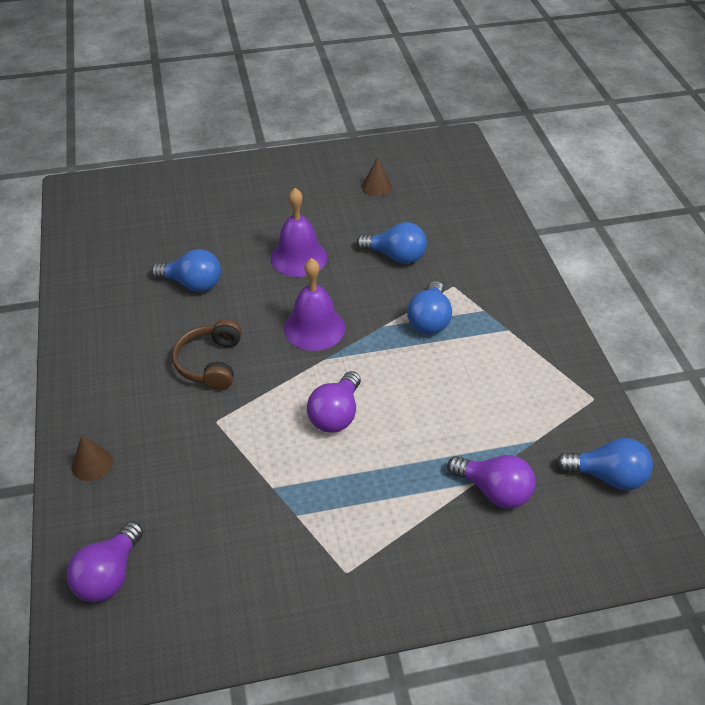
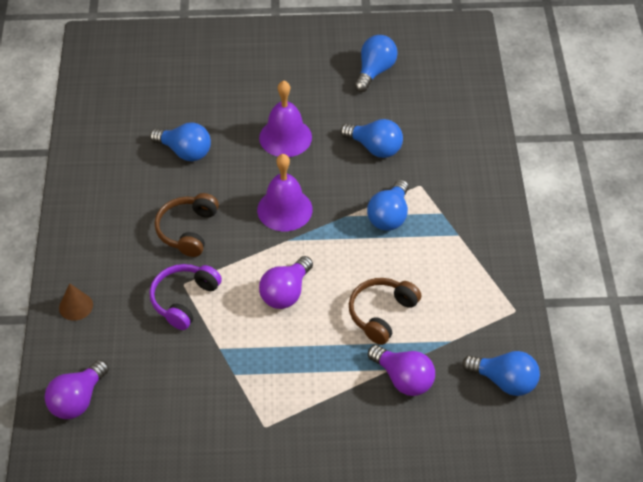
camera: 10 degrees right, 5 degrees up
brown cone [362,157,392,196] -> blue light bulb [354,35,398,92]
none -> purple headphones [149,264,222,330]
none -> brown headphones [349,278,421,345]

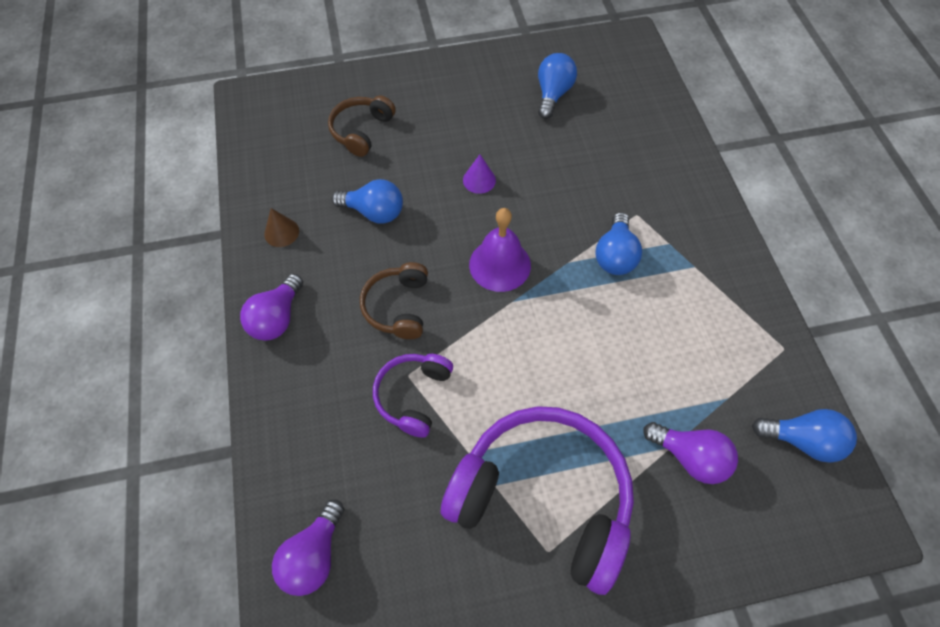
camera: 10 degrees left, 10 degrees up
brown cone [59,283,93,321] -> brown cone moved to [264,208,299,247]
purple bell [259,81,312,157] -> purple cone [463,154,496,194]
purple light bulb [259,256,313,309] -> purple light bulb moved to [240,274,303,341]
blue light bulb [340,119,403,158] -> none
brown headphones [349,278,421,345] -> brown headphones moved to [328,95,396,157]
none -> purple headphones [440,406,634,595]

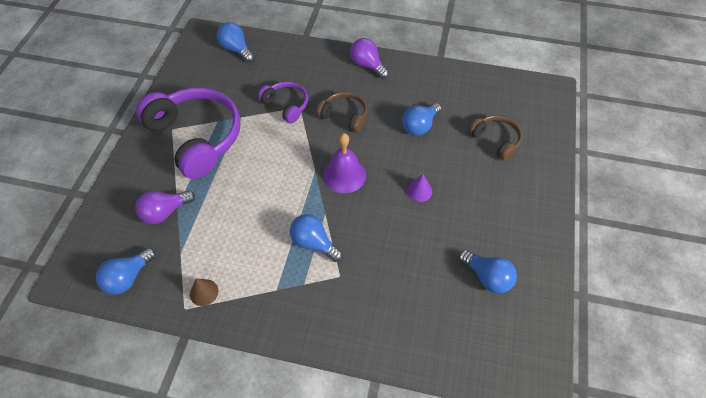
camera: 115 degrees right, 5 degrees down
brown cone [264,208,299,247] -> brown cone moved to [190,279,218,306]
purple light bulb [272,499,344,596] -> blue light bulb [217,22,254,62]
purple headphones [440,406,634,595] -> purple headphones turned 90 degrees counterclockwise [136,87,241,179]

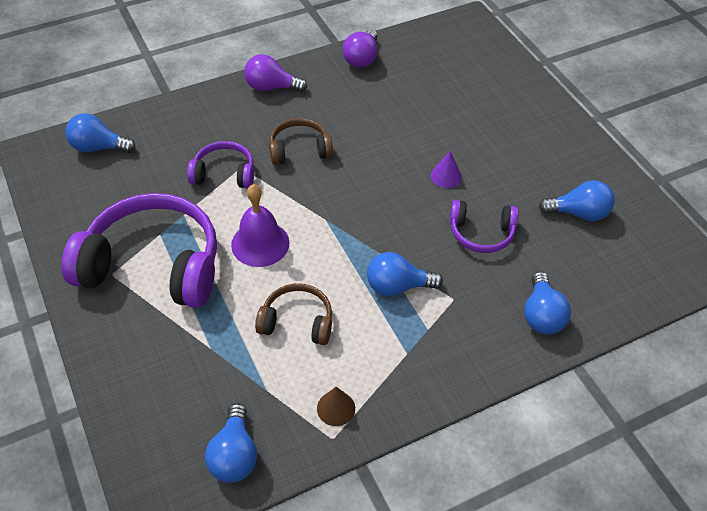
camera: 40 degrees left, 5 degrees down
purple light bulb [135,190,195,224] -> purple light bulb moved to [343,29,377,68]
purple bell [323,133,366,193] -> purple bell moved to [231,184,289,267]
blue light bulb [402,103,441,136] -> blue light bulb moved to [524,272,571,334]
brown headphones [468,115,522,161] -> brown headphones moved to [255,283,332,345]
none -> purple headphones [450,200,518,253]

